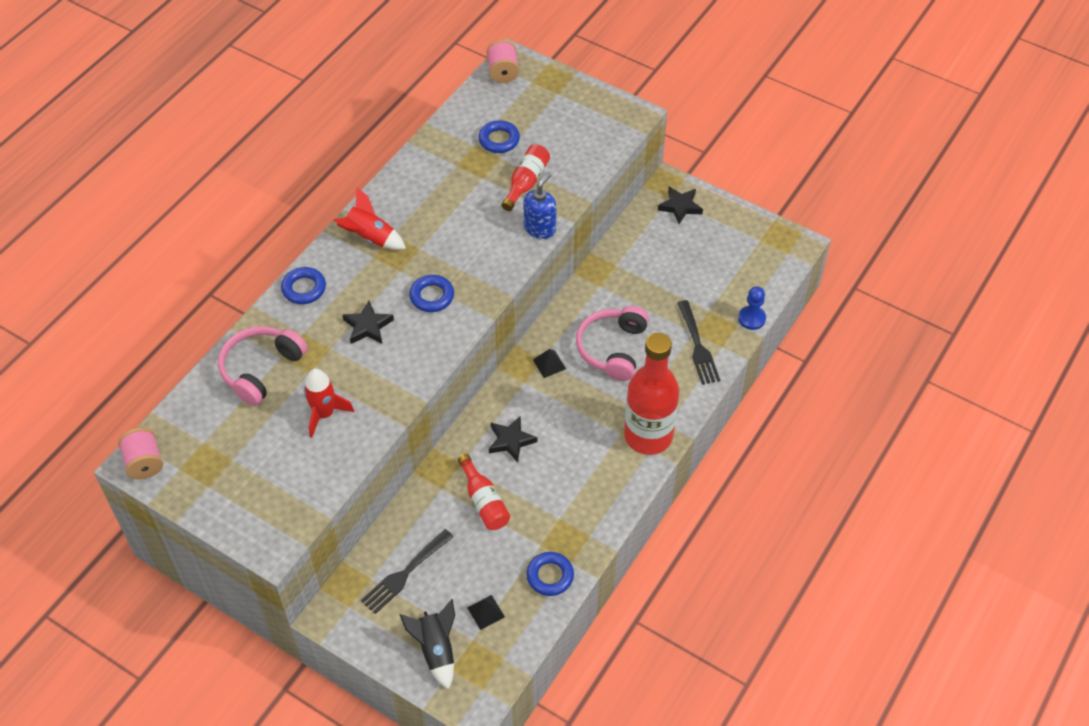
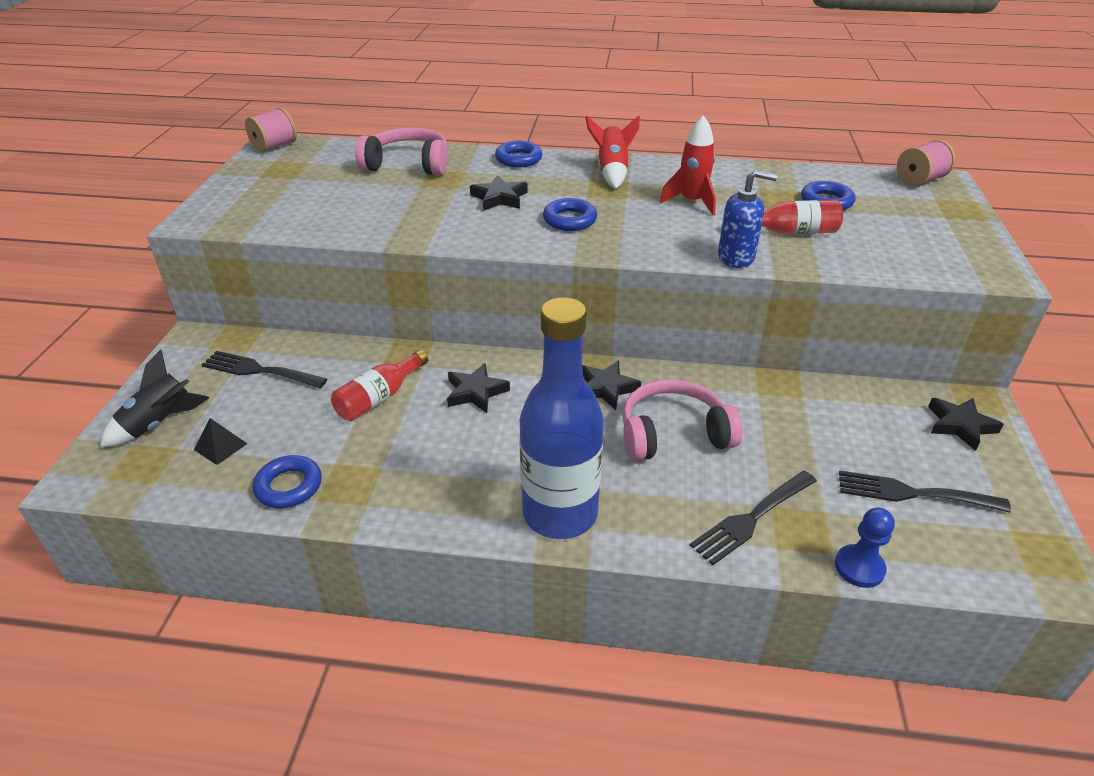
camera: 65 degrees right, 15 degrees down
red rocket [304,368,354,438] -> red rocket moved to [660,115,716,215]
black pyramid [533,349,566,378] -> black star [582,360,641,410]
red bottle [624,333,679,455] -> blue bottle [519,297,604,539]
none -> black fork [839,470,1011,513]

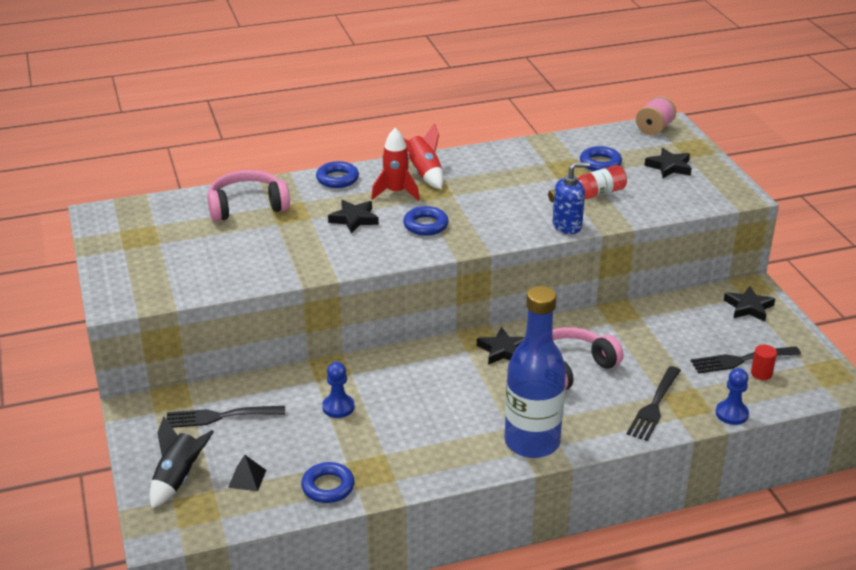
camera: 25 degrees left, 5 degrees down
pink spool [245,107,297,152] -> none
red bottle [331,350,429,421] -> blue pawn [322,362,354,418]
black star [447,363,510,413] -> black star moved to [645,148,692,178]
red rocket [660,115,716,215] -> red rocket moved to [371,128,420,201]
none -> red cylinder [751,345,777,380]

